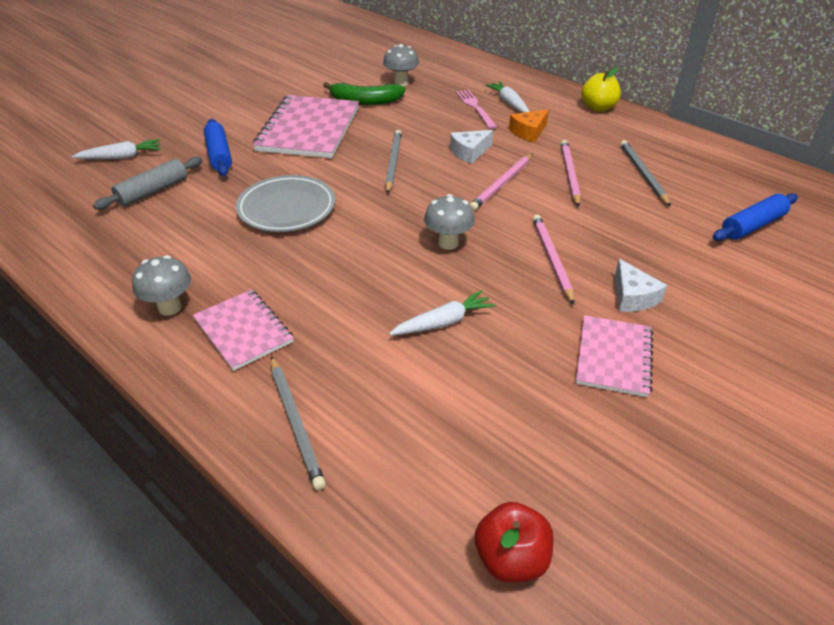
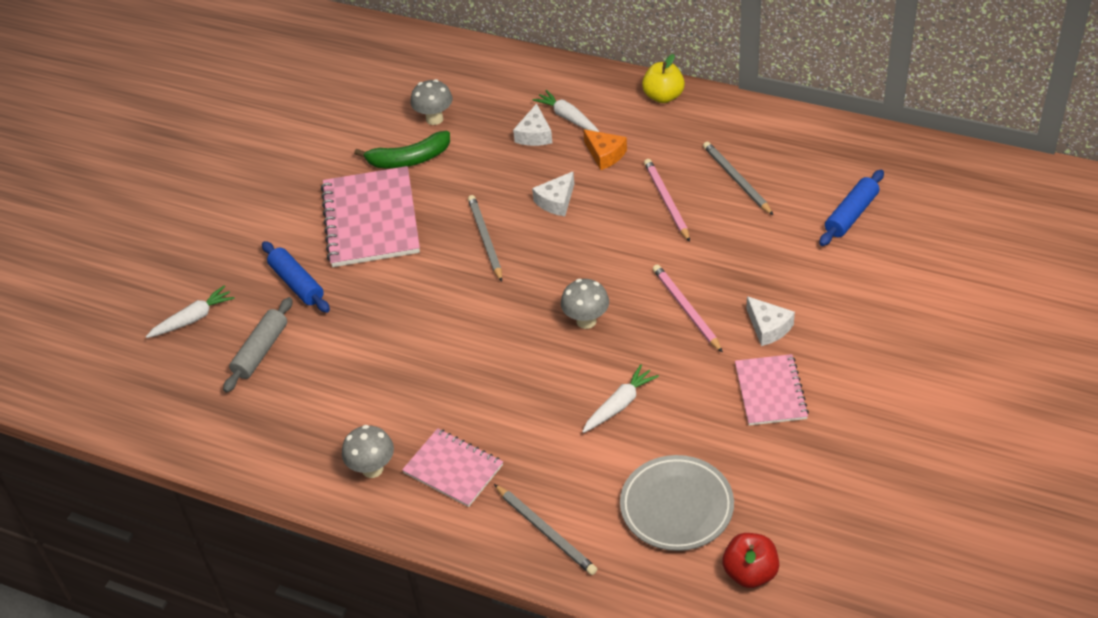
camera: 15 degrees left, 5 degrees up
grey plate [236,175,335,232] -> grey plate moved to [620,455,734,551]
pink fork [456,90,497,129] -> white cheese [513,103,552,146]
pink pencil [470,154,533,211] -> none
orange cheese [509,109,549,143] -> orange cheese turned 75 degrees counterclockwise [583,129,627,170]

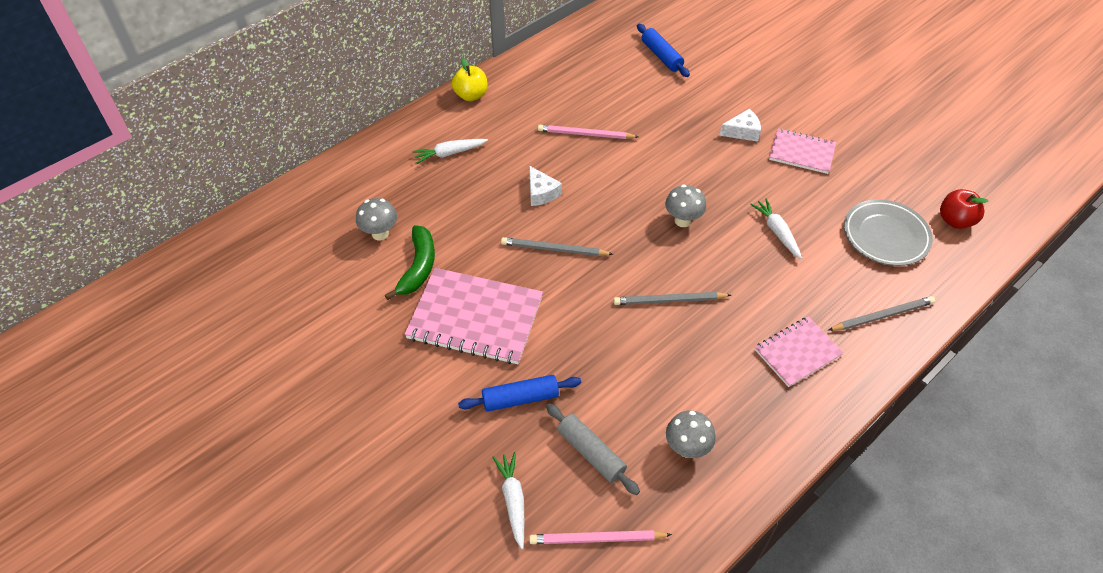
camera: 70 degrees left, 5 degrees up
grey mushroom [342,425,394,478] -> grey mushroom moved to [666,411,716,458]
white cheese [513,103,552,146] -> none
orange cheese [583,129,627,170] -> none
pink pencil [653,264,723,353] -> pink pencil moved to [529,530,672,544]
grey pencil [703,141,774,216] -> grey pencil moved to [614,292,731,305]

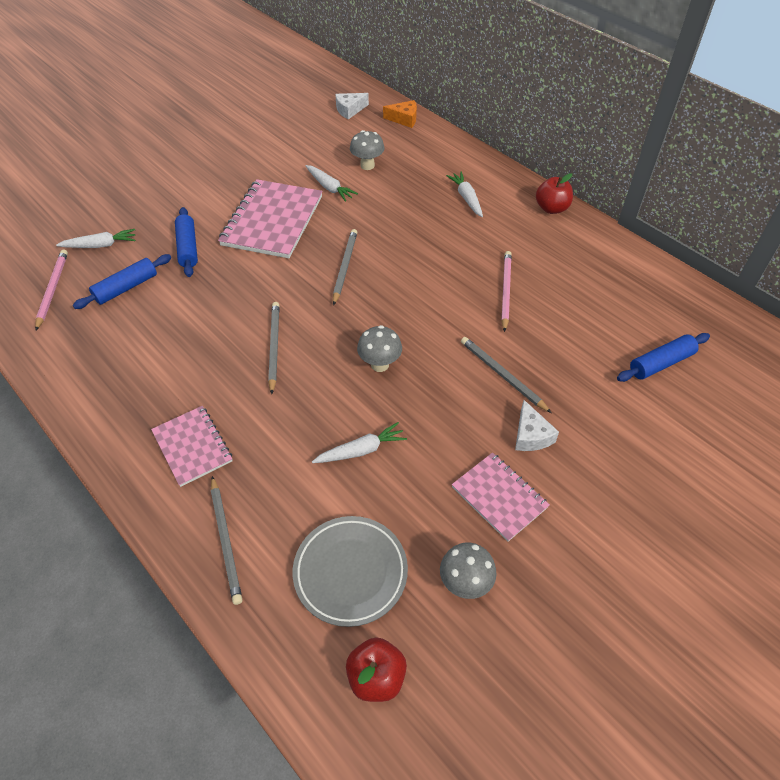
camera: 90 degrees right, 0 degrees up
green banana [385,225,435,300] -> white carrot [306,165,358,202]
yellow apple [452,58,488,101] -> red apple [536,173,573,214]
white cheese [529,166,562,206] -> white cheese moved to [335,93,369,119]
grey rolling pin [546,403,640,495] -> blue rolling pin [73,254,171,309]
grey mushroom [666,411,716,458] -> grey mushroom moved to [440,543,496,599]
pink notebook [769,128,836,174] -> pink notebook turned 60 degrees counterclockwise [452,452,550,542]
none -> orange cheese [383,100,417,128]
none -> grey pencil [461,337,551,413]

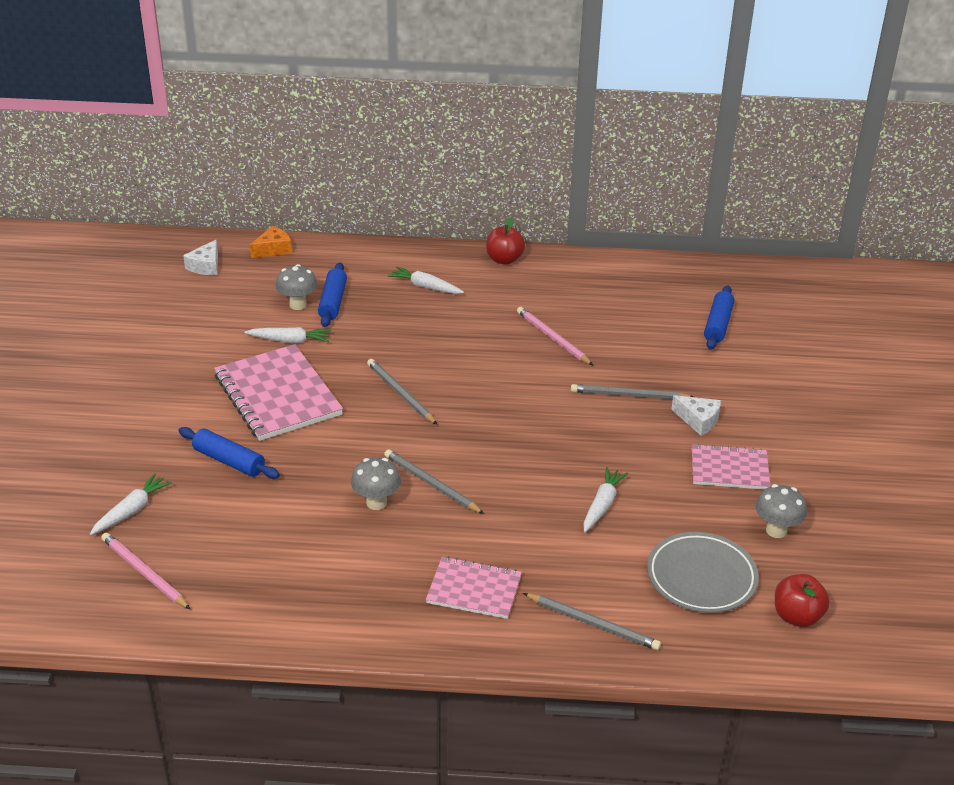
camera: 45 degrees left, 15 degrees down
blue rolling pin [73,254,171,309] -> blue rolling pin moved to [318,262,347,327]
grey mushroom [357,325,402,372] -> grey mushroom moved to [351,457,401,510]

